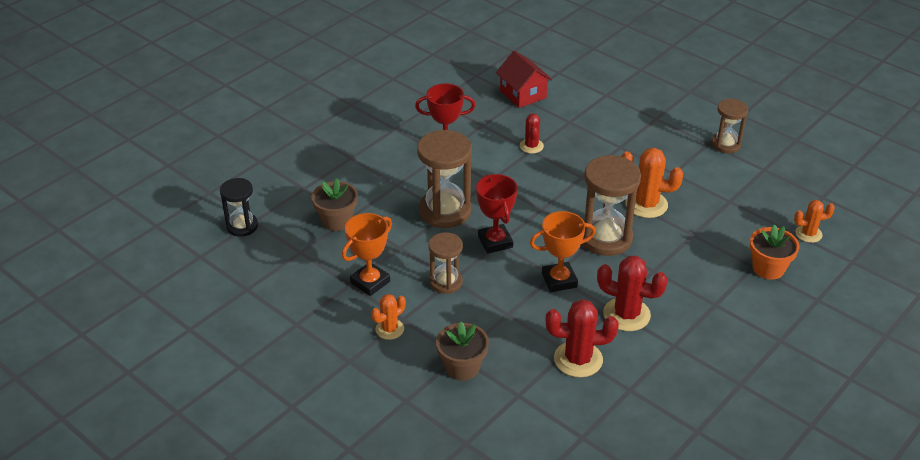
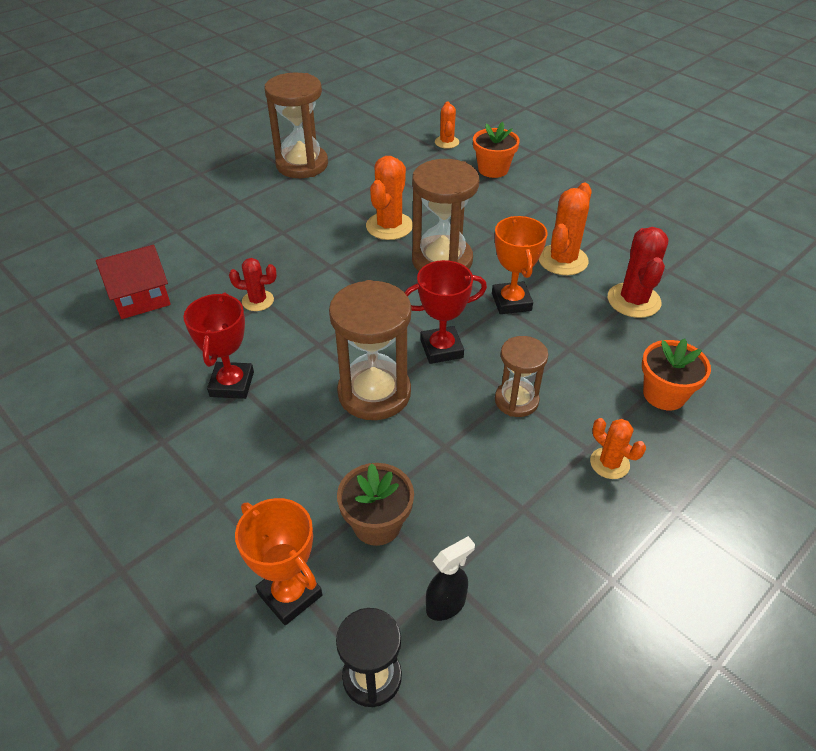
camera: 85 degrees left, 5 degrees up
orange trophy [342,213,392,296] -> orange trophy moved to [235,498,322,625]
brown flower pot [436,321,489,381] -> orange flower pot [642,339,711,410]
red cactus [597,256,668,331] -> orange cactus [539,183,592,275]
brown hourglass [711,98,748,153] -> brown hourglass [264,73,328,178], size x1.68
none -> black spray bottle [426,536,475,621]

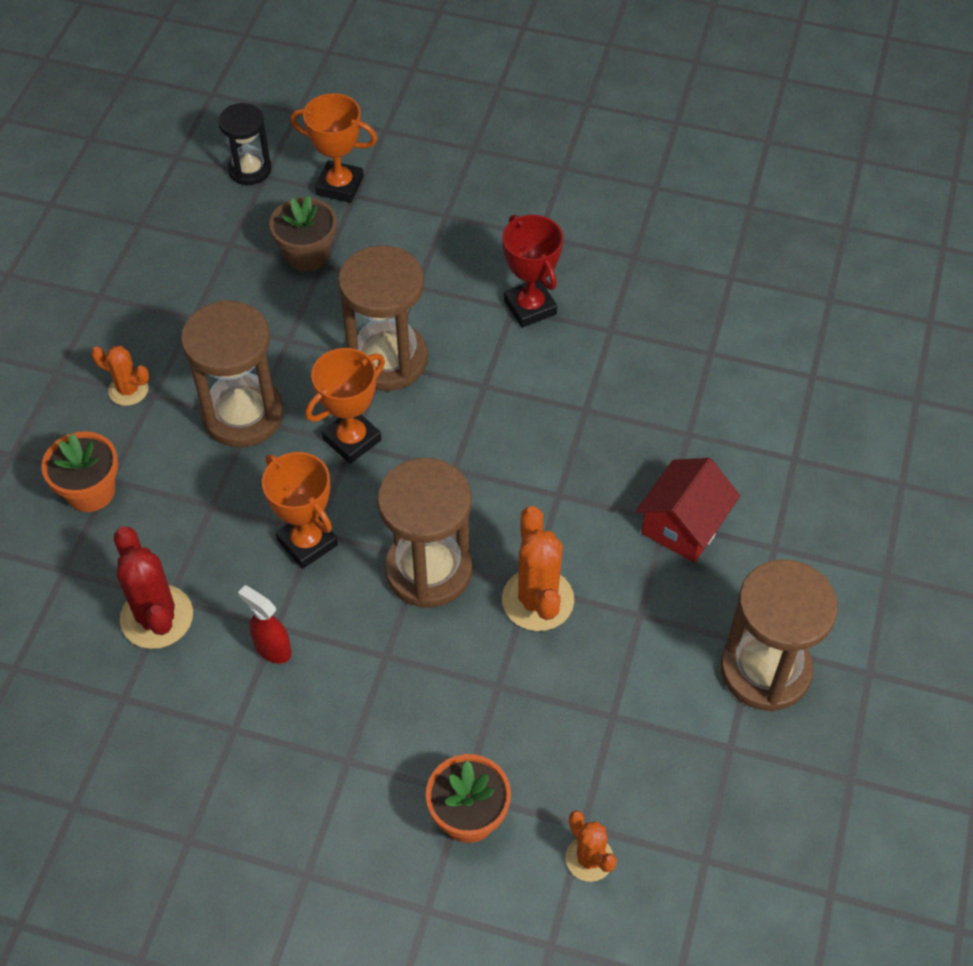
camera: 150 degrees right, 10 degrees up
red house [96,245,171,319] -> red house moved to [636,458,740,563]
red cactus [229,258,277,311] -> none
red trophy [404,260,487,364] -> orange trophy [305,348,385,464]
black spray bottle [426,536,475,621] -> none
brown hourglass [495,336,548,417] -> brown hourglass [181,300,284,447], size x1.68
orange cactus [539,183,592,275] -> red spray bottle [238,585,292,664]

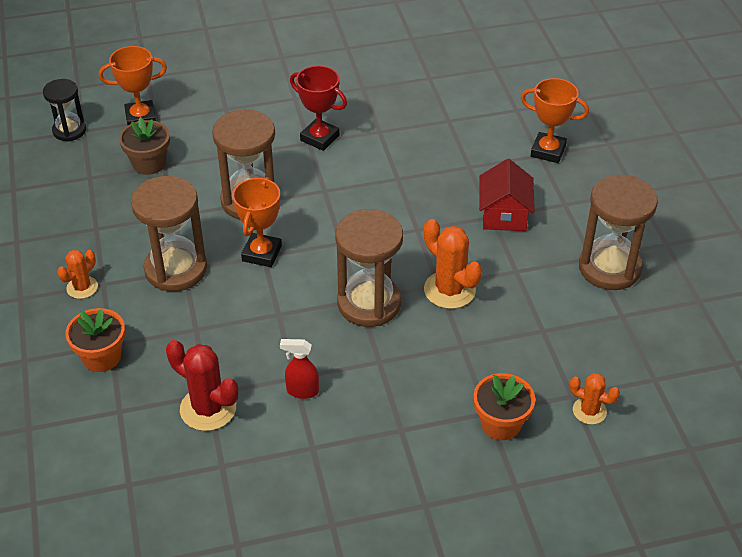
camera: 30 degrees left, 10 degrees down
orange cactus [91,346,149,406] -> orange cactus turned 45 degrees counterclockwise [57,250,98,299]
orange trophy [262,452,338,569] -> orange trophy moved to [521,78,589,163]

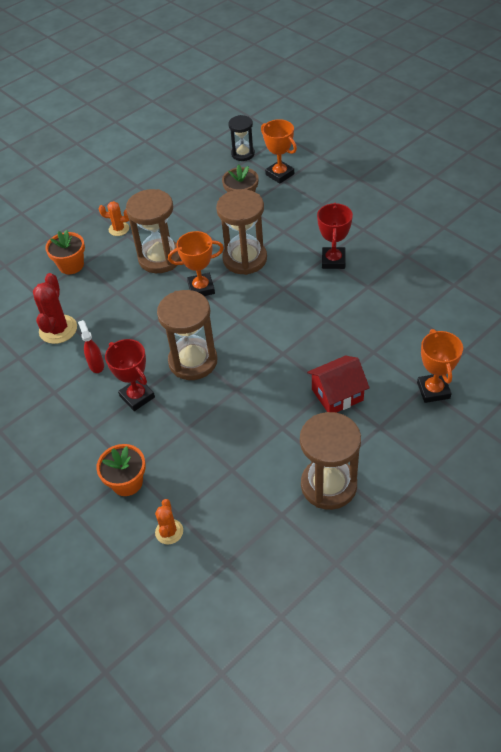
camera: 65 degrees right, 5 degrees up
orange cactus [424,219,482,309] -> none
none -> red trophy [105,339,155,411]

